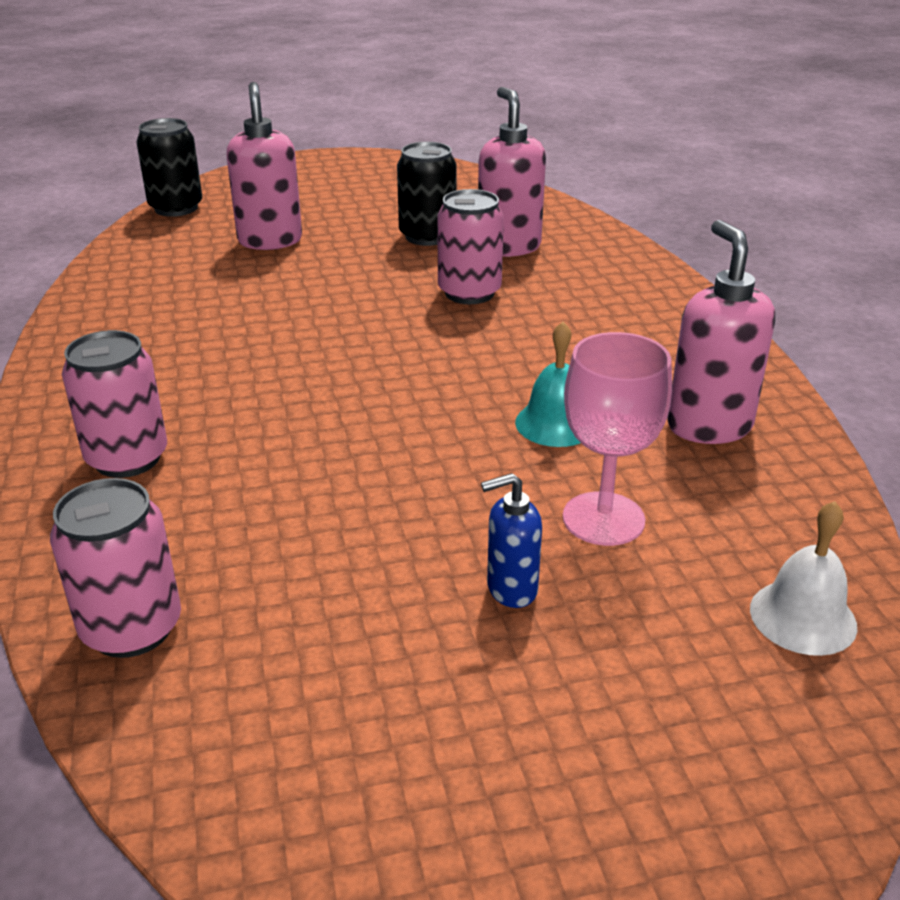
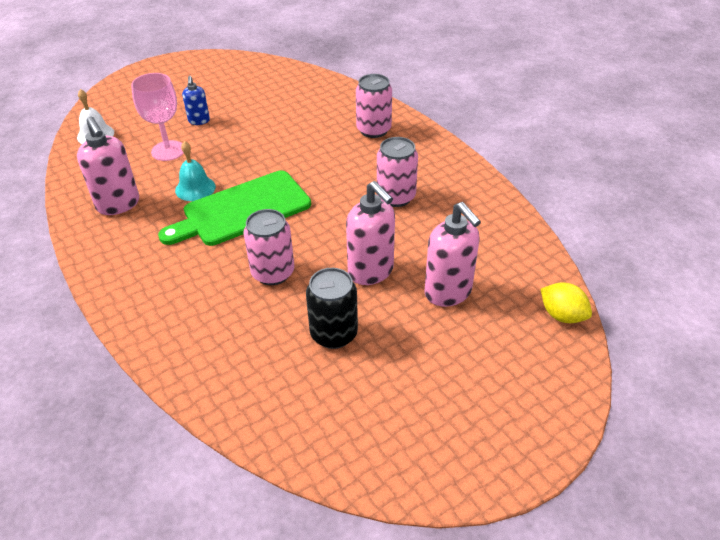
camera: 160 degrees right, 10 degrees up
pink can [50,478,181,658] -> pink can moved to [377,137,418,207]
black can [136,118,202,217] -> yellow lemon [541,282,592,323]
pink soap dispenser [478,87,546,257] -> pink soap dispenser moved to [346,181,395,285]
blue soap dispenser [481,473,542,608] -> blue soap dispenser turned 120 degrees clockwise [182,76,210,125]
none -> green cutting board [158,170,311,246]

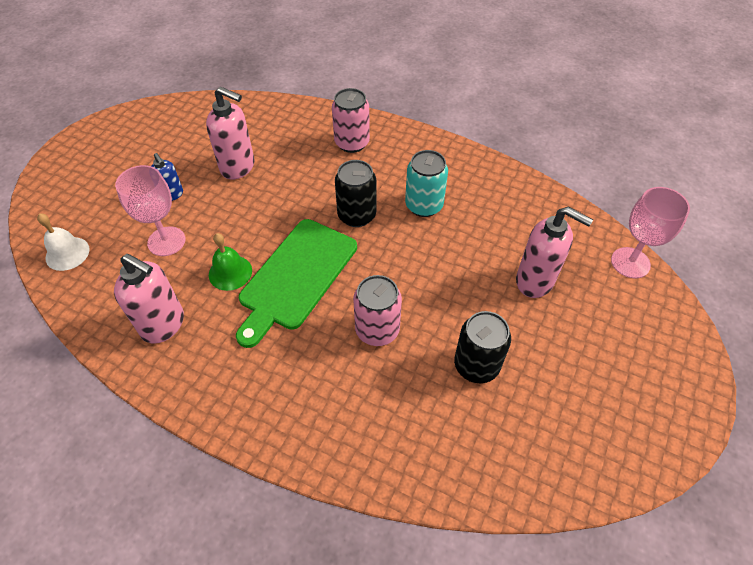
camera: 30 degrees left, 10 degrees up
turquoise bell [175,141,216,201] -> green bell [209,233,252,291]
pink soap dispenser [346,181,395,285] -> pink soap dispenser moved to [206,86,255,180]
pink can [377,137,418,207] -> turquoise can [405,150,448,217]
yellow lemon [541,282,592,323] -> pink goblet [611,187,690,278]
none -> black can [335,160,376,227]

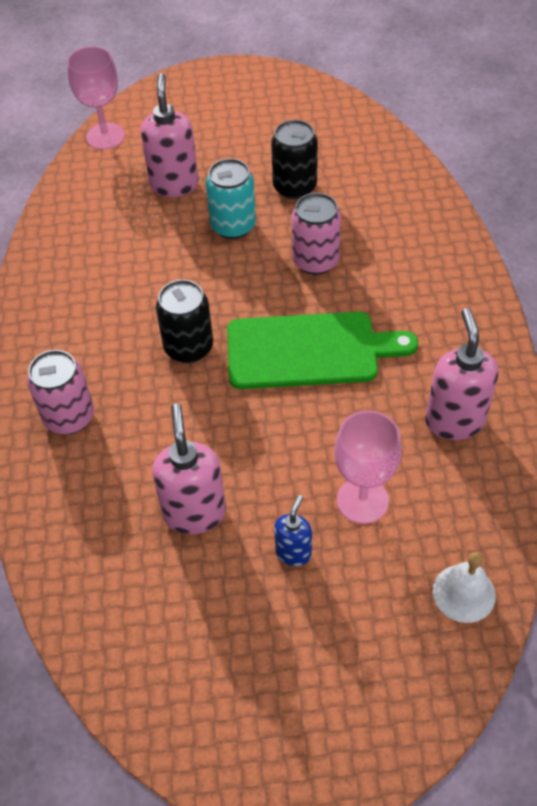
camera: 120 degrees left, 0 degrees up
green bell [209,233,252,291] -> none
turquoise can [405,150,448,217] -> turquoise can moved to [206,158,256,239]

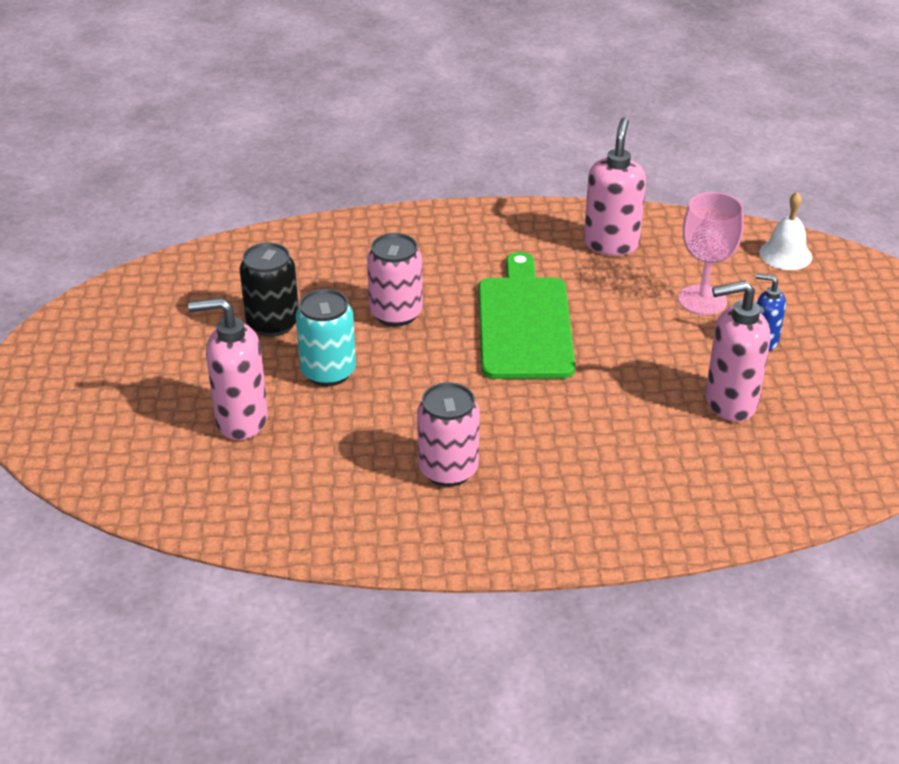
camera: 90 degrees left, 15 degrees down
pink can [27,350,94,434] -> pink can moved to [417,382,480,487]
pink goblet [67,46,125,150] -> none
black can [156,280,213,363] -> none
pink soap dispenser [425,308,499,440] -> pink soap dispenser turned 105 degrees clockwise [584,118,646,256]

